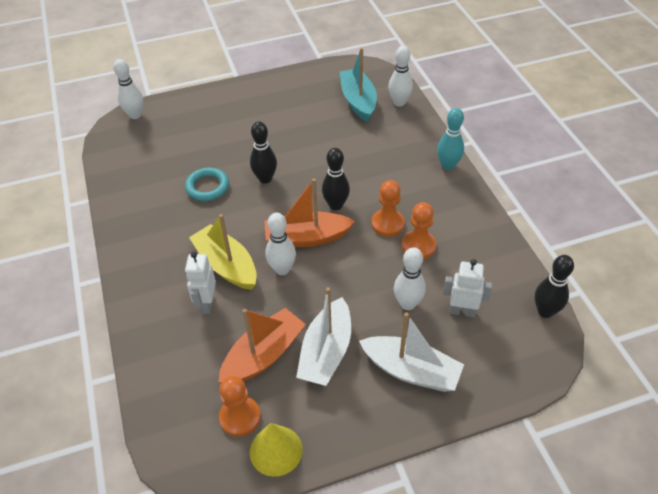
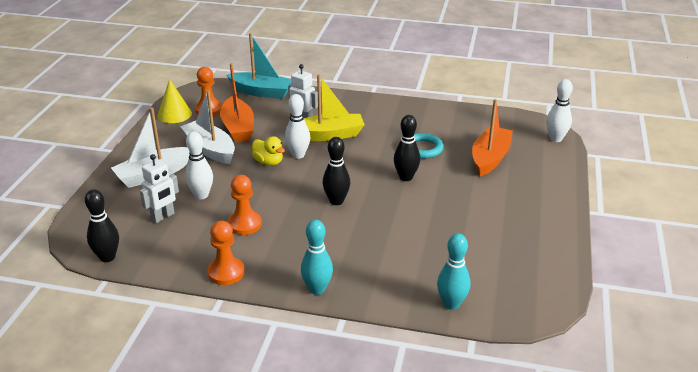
camera: 120 degrees right, 15 degrees down
orange boat [264,178,355,247] -> orange boat moved to [472,99,513,176]
turquoise boat [340,48,377,122] -> turquoise boat moved to [227,33,292,99]
orange pawn [371,180,405,237] -> orange pawn moved to [207,221,245,285]
white bowling pin [388,46,413,106] -> turquoise bowling pin [437,233,470,310]
none -> yellow duck [252,136,285,166]

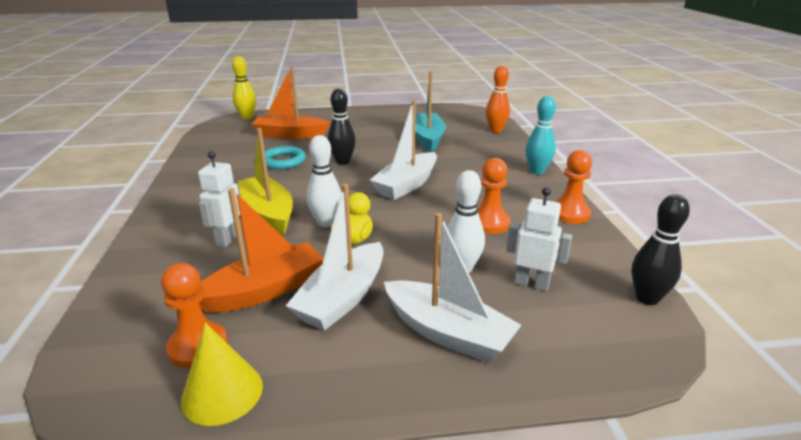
camera: 110 degrees left, 5 degrees down
turquoise boat [227,33,292,99] -> turquoise boat moved to [415,71,446,152]
black bowling pin [322,137,350,205] -> white boat [370,100,437,200]
turquoise bowling pin [437,233,470,310] -> orange bowling pin [486,66,510,133]
white bowling pin [546,79,573,142] -> yellow bowling pin [232,56,256,120]

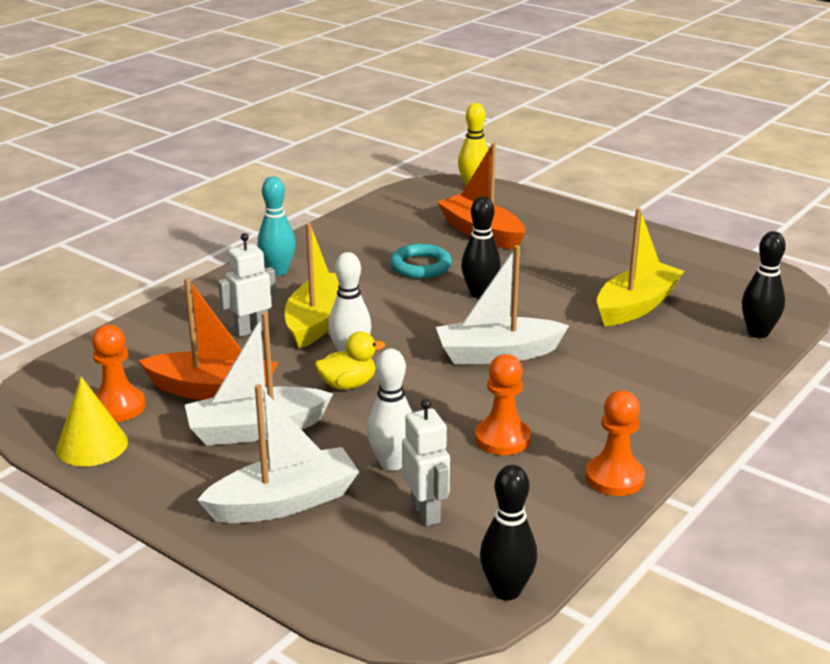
camera: 45 degrees right, 0 degrees up
white boat [384,213,521,363] -> white boat turned 105 degrees counterclockwise [197,384,359,523]
turquoise boat [415,71,446,152] -> yellow boat [597,208,684,326]
orange bowling pin [486,66,510,133] -> black bowling pin [742,231,786,338]
turquoise bowling pin [526,96,556,174] -> turquoise bowling pin moved to [257,177,296,276]

